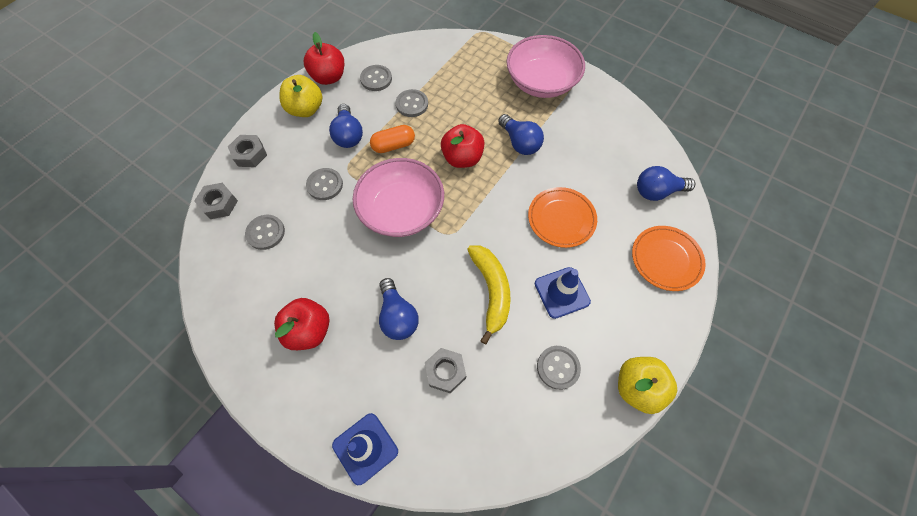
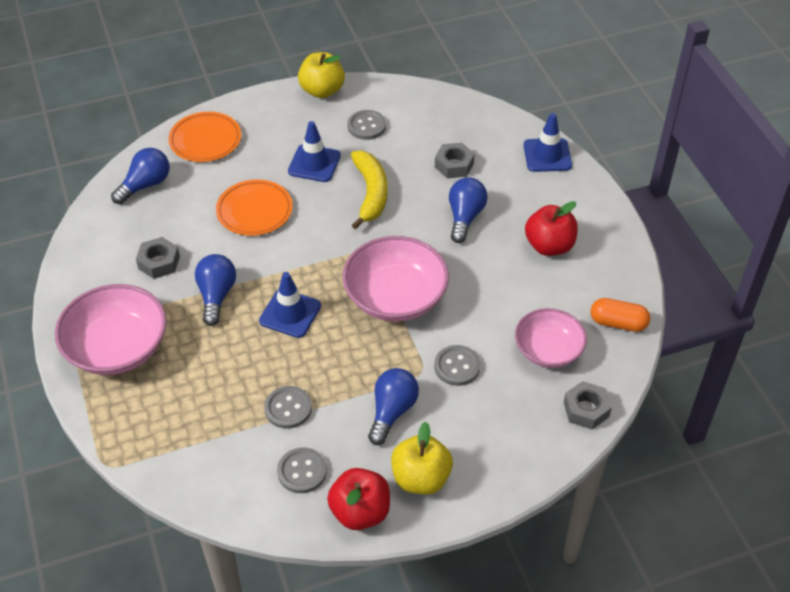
camera: 145 degrees left, 15 degrees down
grey nut [228,135,267,167] -> grey nut moved to [136,237,180,279]
grey button [245,215,285,250] -> pink bowl [515,308,587,368]
orange capsule [370,125,415,153] -> orange capsule moved to [591,298,650,332]
red apple [441,124,484,168] -> blue traffic cone [259,272,321,338]
yellow banana [467,245,511,344] -> yellow banana turned 150 degrees clockwise [351,151,388,230]
blue light bulb [637,166,696,201] -> blue light bulb turned 75 degrees counterclockwise [111,148,170,204]

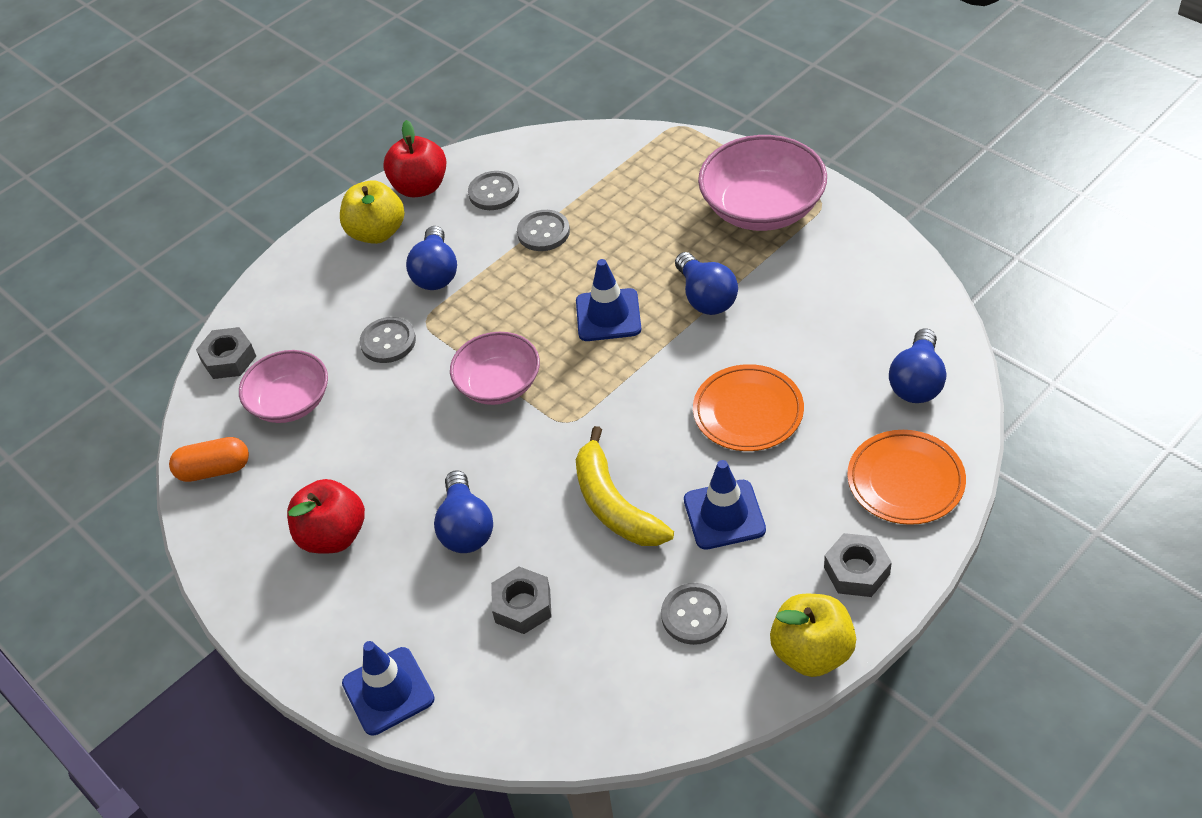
camera: 160 degrees right, 0 degrees up
grey nut [136,237,180,279] -> grey nut moved to [824,533,892,597]
pink bowl [342,236,449,322] -> pink bowl [450,332,540,405], size x0.66

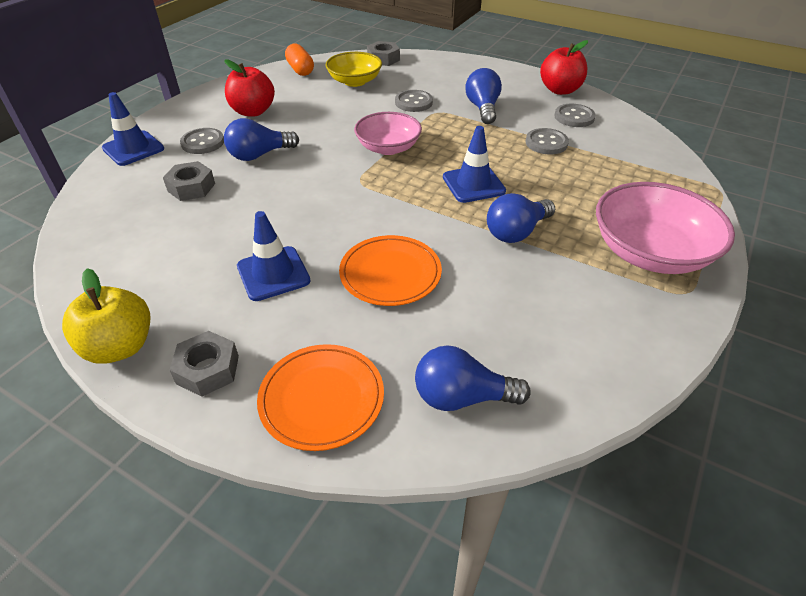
camera: 70 degrees right, 5 degrees down
pink bowl [239,350,328,423] -> yellow bowl [325,52,382,87]
yellow apple [340,181,404,244] -> none
blue light bulb [406,226,457,290] -> blue light bulb turned 105 degrees clockwise [465,68,502,124]
yellow banana [576,426,674,546] -> none
grey button [661,583,728,645] -> grey button moved to [180,128,224,154]

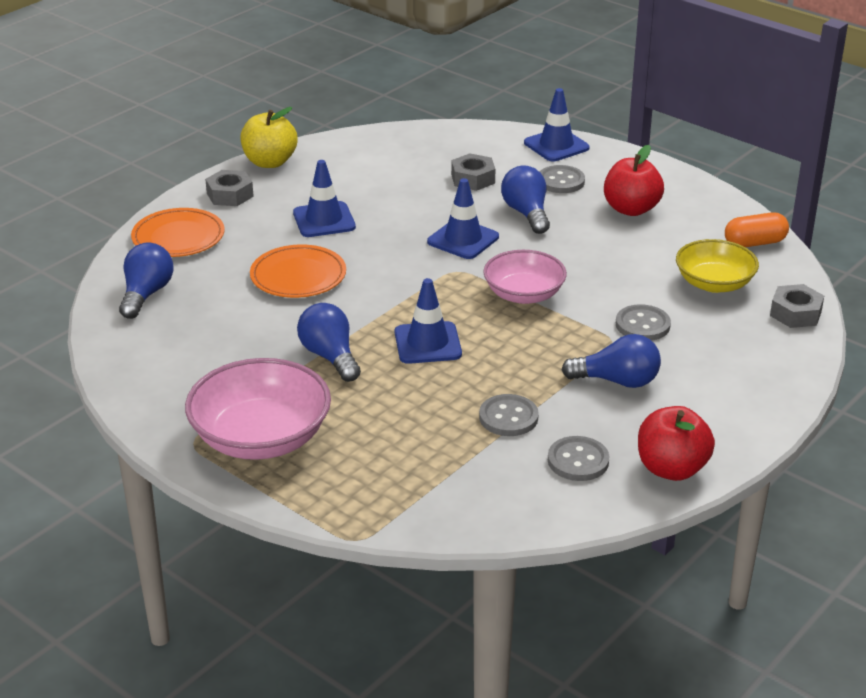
camera: 100 degrees right, 10 degrees down
none -> blue traffic cone [427,178,499,259]

